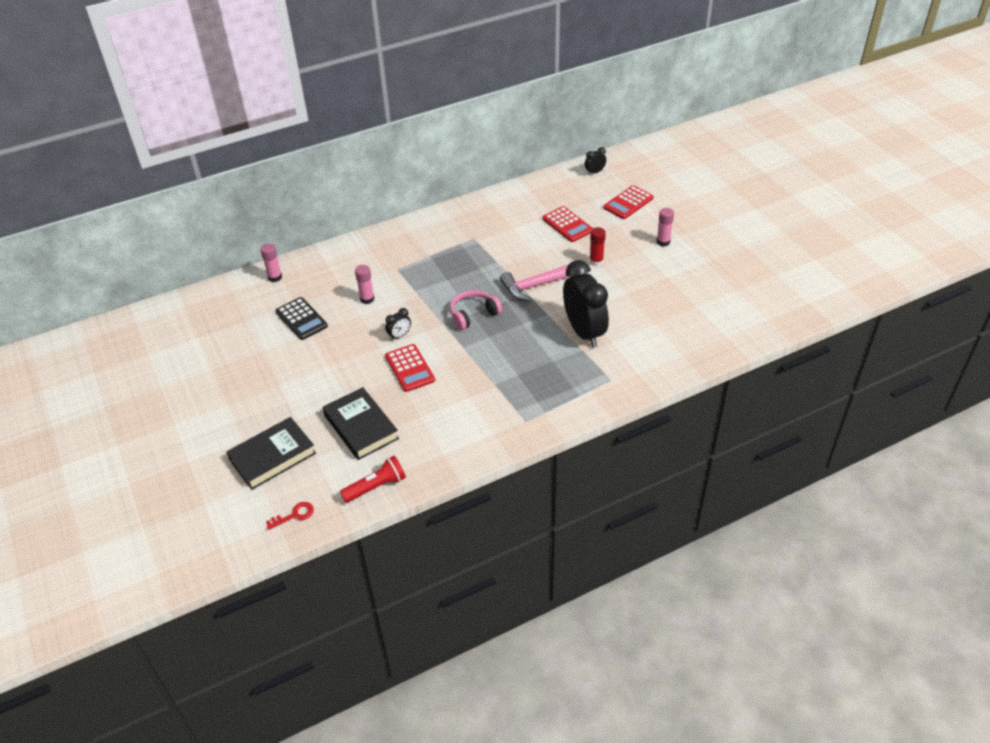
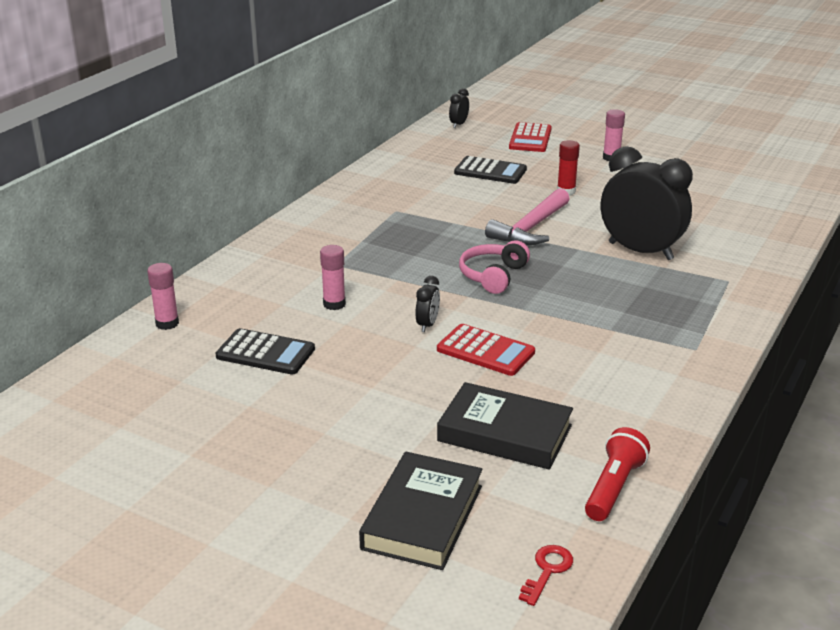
camera: 35 degrees left, 15 degrees down
red calculator [543,206,593,242] -> black calculator [454,156,527,184]

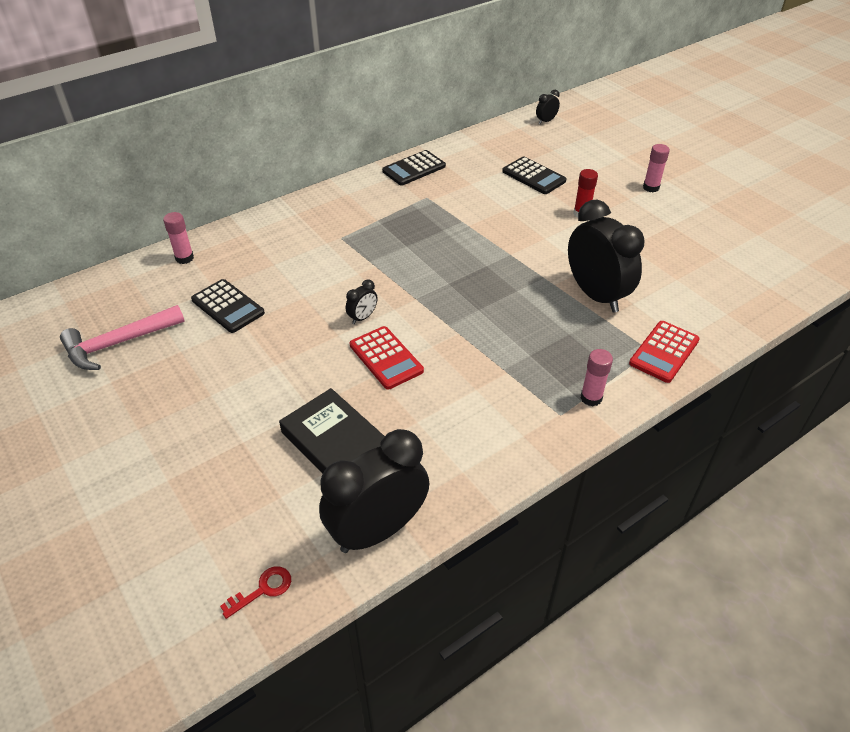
camera: 25 degrees right, 15 degrees up
pink glue stick [320,245,346,310] -> pink glue stick moved to [581,349,613,406]
black book [359,452,483,570] -> none
pink headphones [459,240,530,294] -> none
pink hammer [485,188,570,245] -> pink hammer moved to [60,305,185,370]
red calculator [509,122,552,152] -> red calculator moved to [629,321,700,383]
red flashlight [585,427,650,521] -> black clock [319,429,429,553]
none -> black calculator [382,150,446,186]

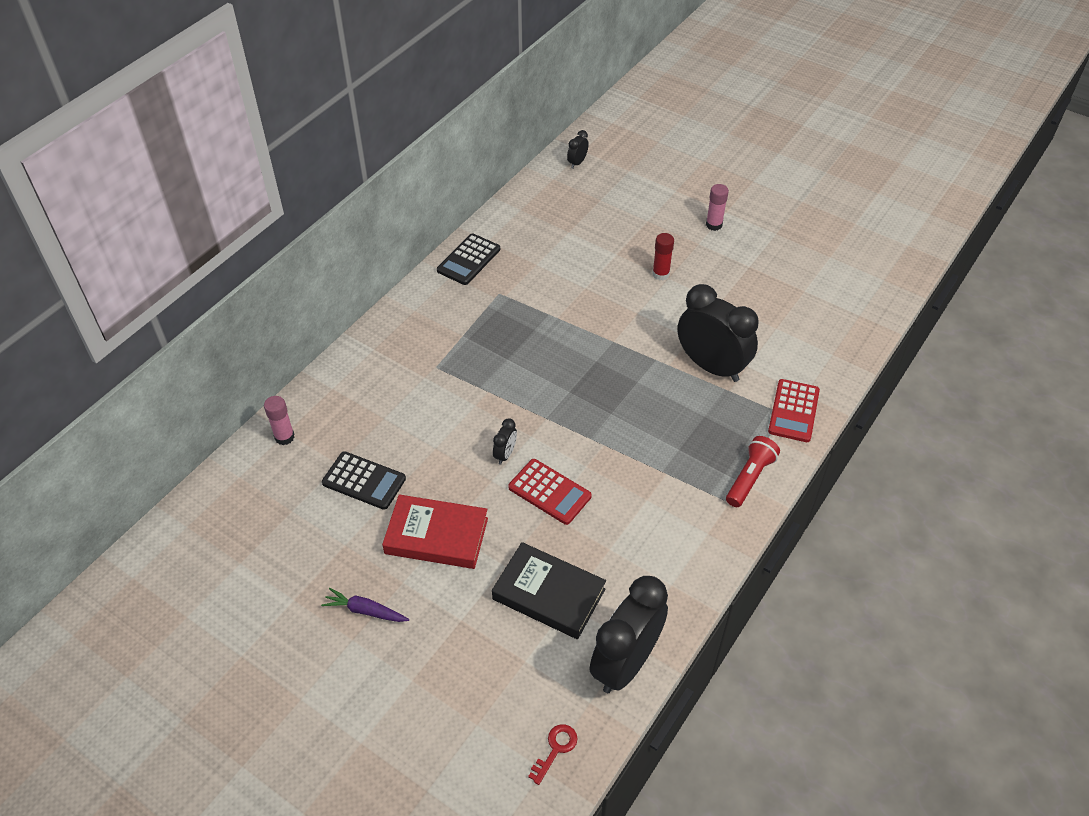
camera: 20 degrees left, 5 degrees up
pink hammer [60,305,185,370] -> none
black calculator [502,156,567,194] -> none
pink glue stick [581,349,613,406] -> red flashlight [726,436,780,507]
none -> purple carrot [321,588,409,622]
none -> red book [382,494,488,569]

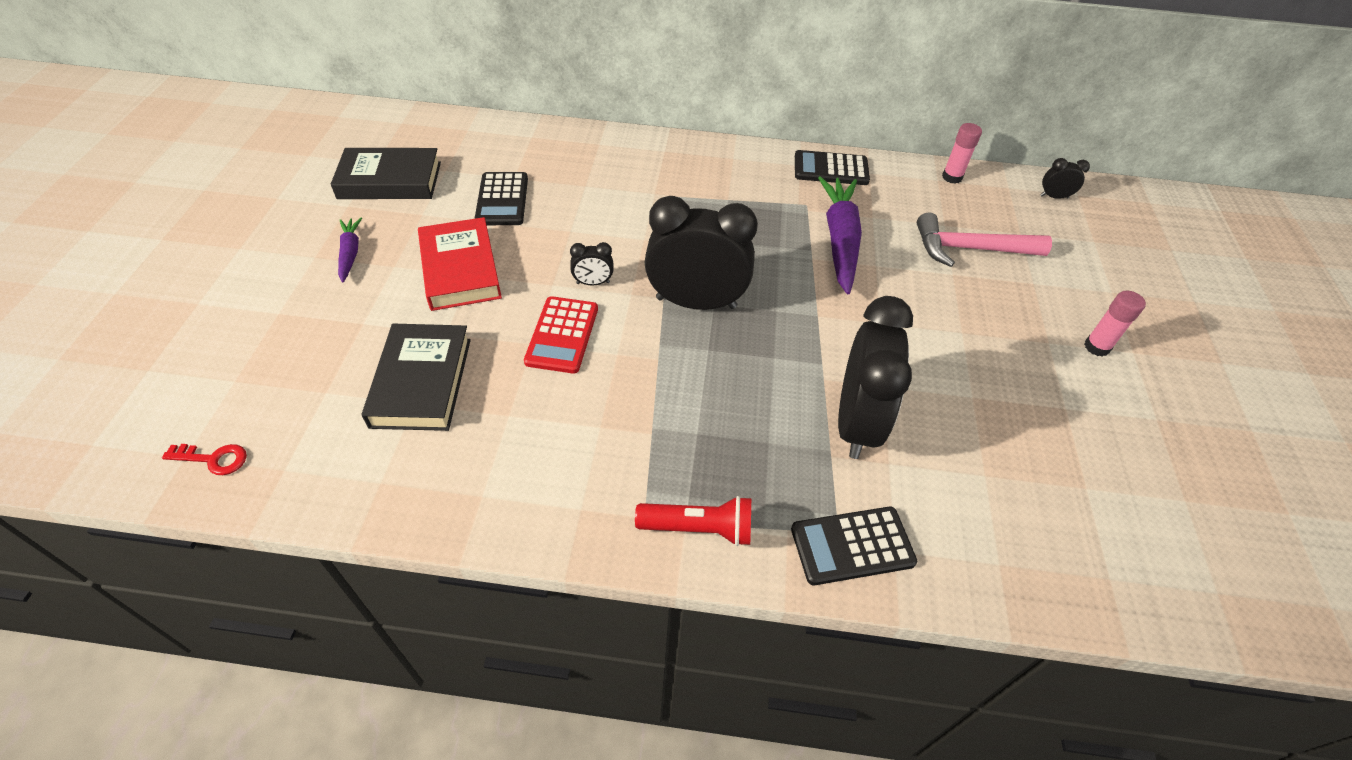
camera: 60 degrees right, 0 degrees up
pink glue stick [264,396,295,445] -> pink glue stick moved to [942,123,982,184]
black clock [590,576,668,693] -> black clock moved to [645,196,758,310]
red glue stick [652,233,674,280] -> none
red calculator [768,379,820,442] -> black calculator [791,507,917,585]
none -> black book [331,148,441,199]
none -> purple carrot [818,176,862,294]
none -> pink hammer [917,213,1052,267]

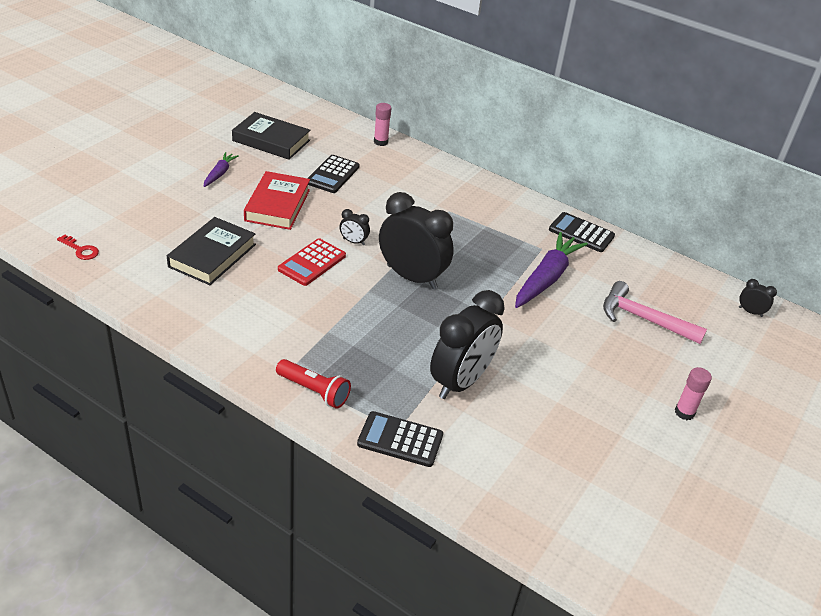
camera: 25 degrees right, 10 degrees down
pink glue stick [942,123,982,184] -> pink glue stick moved to [374,103,391,146]

